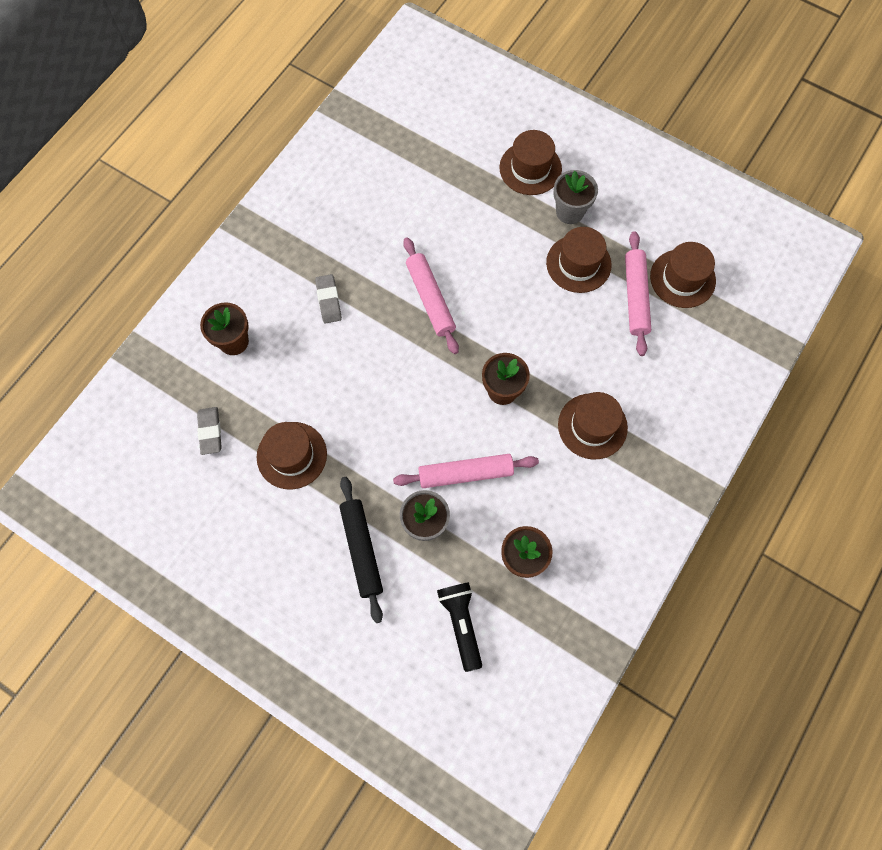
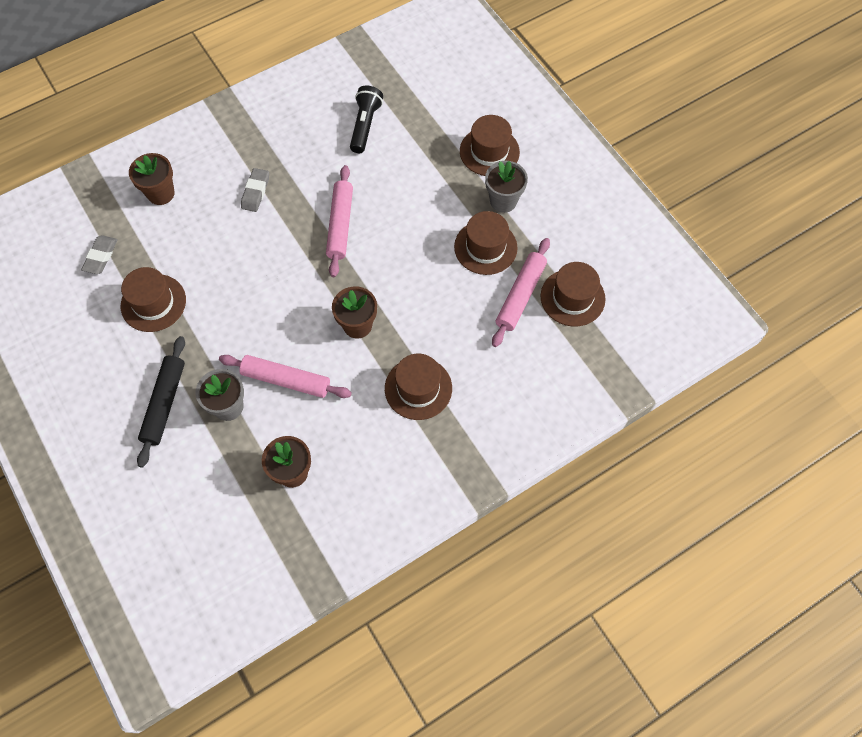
camera: 25 degrees right, 5 degrees down
black flashlight [437,582,482,672] -> black flashlight moved to [350,86,383,153]

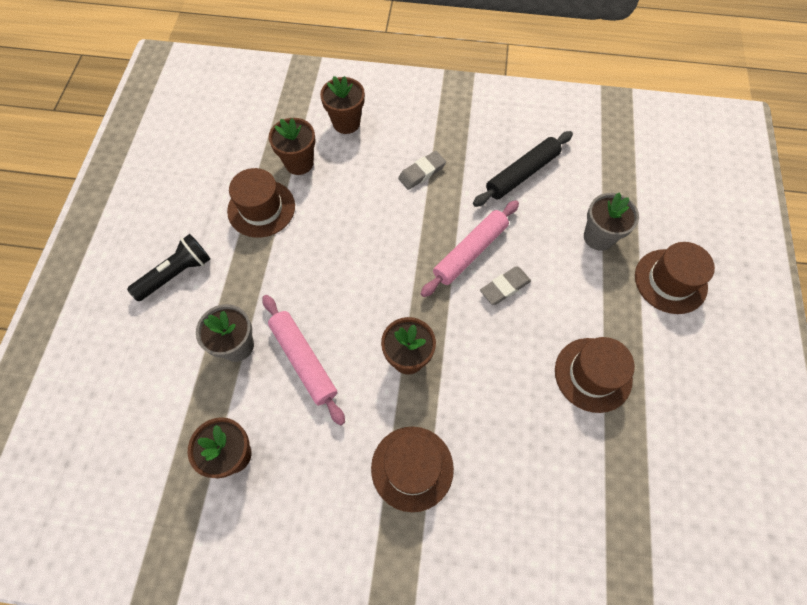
camera: 40 degrees right, 0 degrees up
grey eraser [81,235,118,274] -> grey eraser moved to [480,267,531,305]
black rolling pin [137,336,185,468] -> black rolling pin moved to [473,131,573,207]
black flashlight [350,86,383,153] -> black flashlight moved to [127,234,210,301]
grey flower pot [485,161,528,213] -> grey flower pot moved to [584,193,639,251]
pink rolling pin [492,238,550,347] -> none
brown hat [541,262,606,326] -> none
none -> brown flower pot [269,118,316,175]

